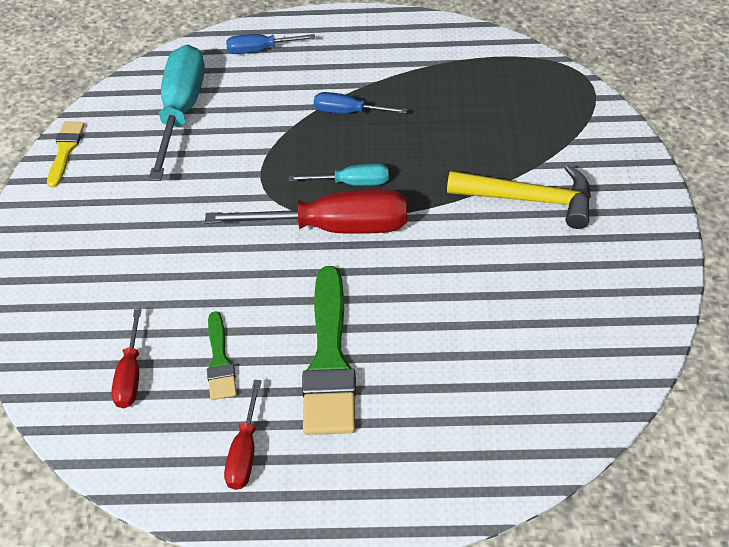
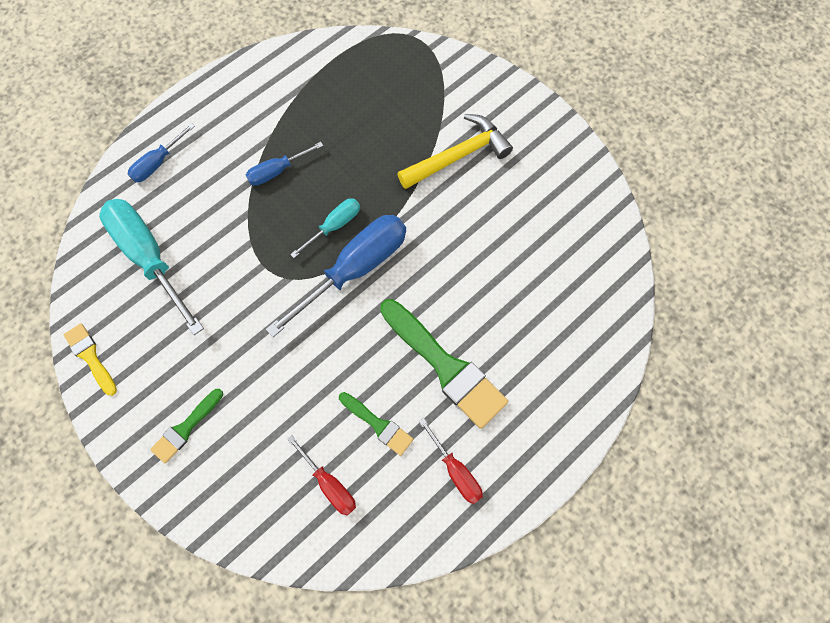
camera: 45 degrees left, 20 degrees up
red screwdriver [205,189,407,234] -> blue screwdriver [266,215,406,337]
none -> green brush [150,389,223,463]

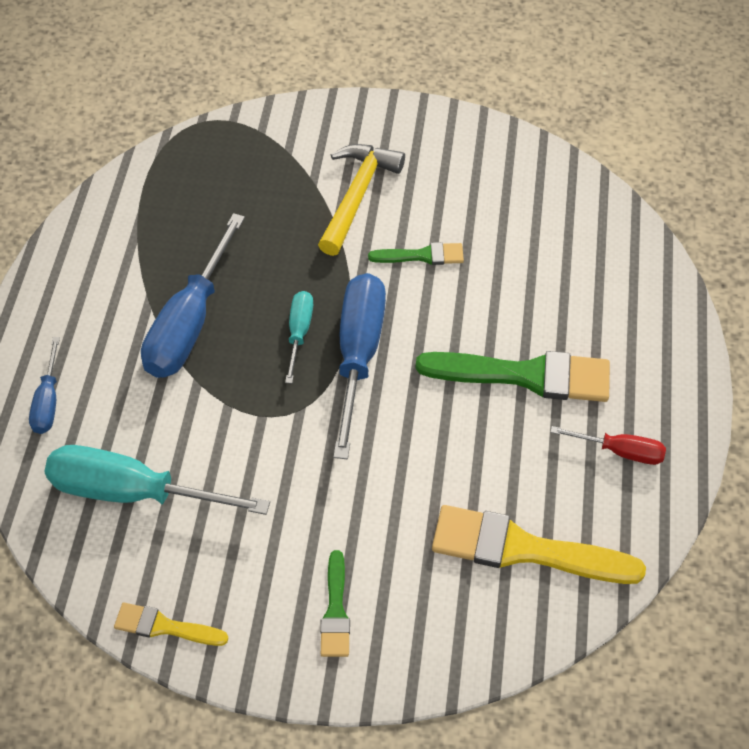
camera: 40 degrees left, 15 degrees down
blue screwdriver [246,142,323,186] -> blue screwdriver [141,213,245,378], size x1.93
red screwdriver [287,435,356,515] -> yellow brush [432,505,646,584]
green brush [339,392,413,456] -> green brush moved to [368,242,464,265]

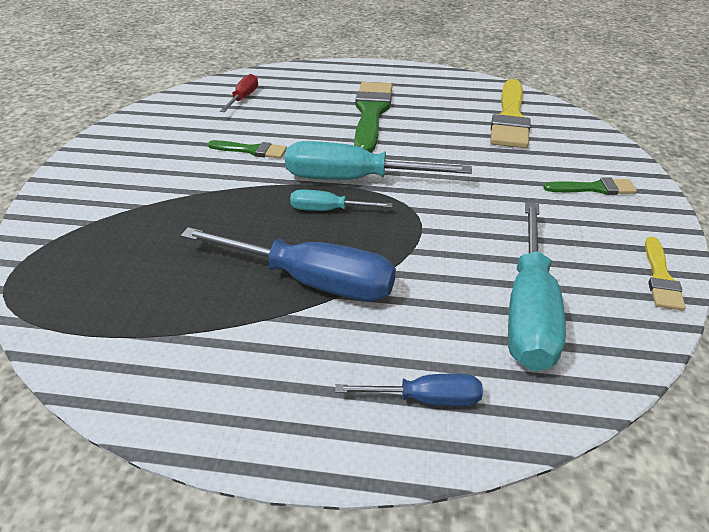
camera: 90 degrees left, 15 degrees down
yellow hammer [318,144,405,256] -> none
blue screwdriver [333,273,386,459] -> turquoise screwdriver [285,141,472,180]
green brush [368,242,464,265] -> green brush turned 105 degrees clockwise [208,140,287,158]
red screwdriver [551,426,666,465] -> red screwdriver moved to [220,74,258,112]

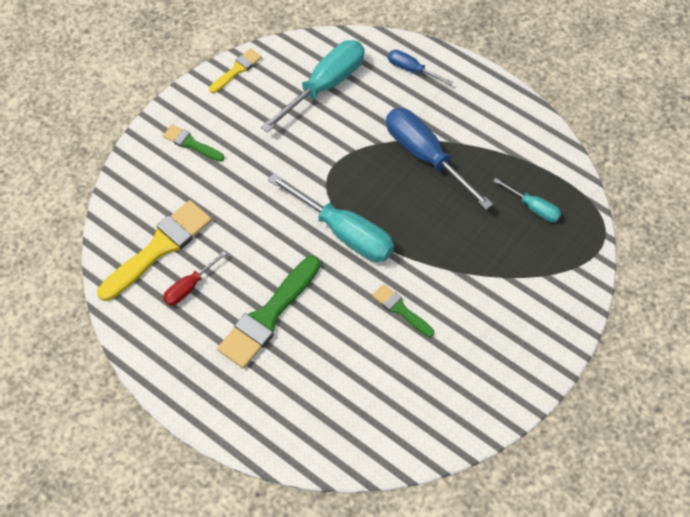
camera: 150 degrees left, 20 degrees up
red screwdriver [220,74,258,112] -> red screwdriver moved to [163,251,227,306]
turquoise screwdriver [290,190,393,211] -> turquoise screwdriver moved to [493,178,561,222]

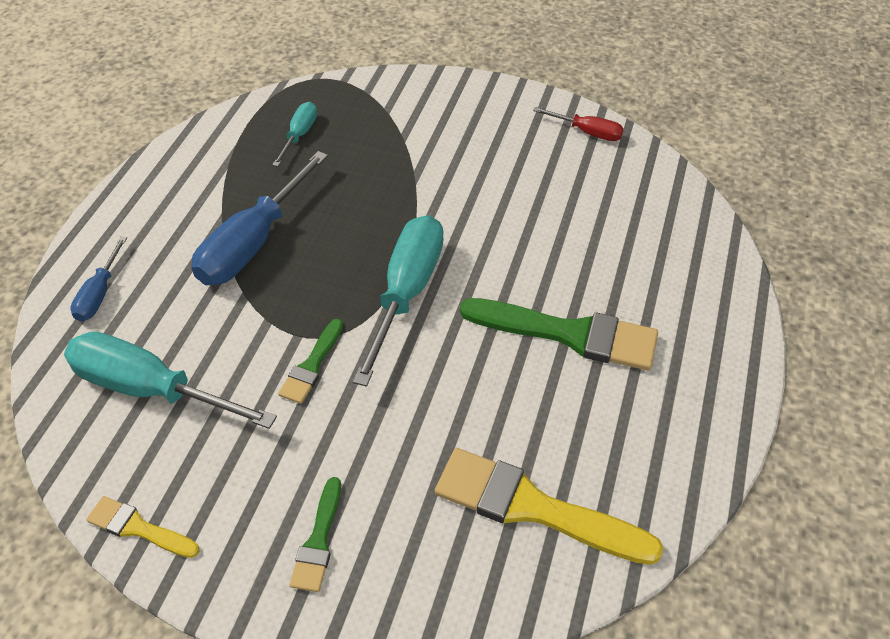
camera: 110 degrees left, 10 degrees down
red screwdriver [163,251,227,306] -> red screwdriver moved to [533,107,624,141]
green brush [372,284,434,337] -> green brush moved to [278,319,343,404]

